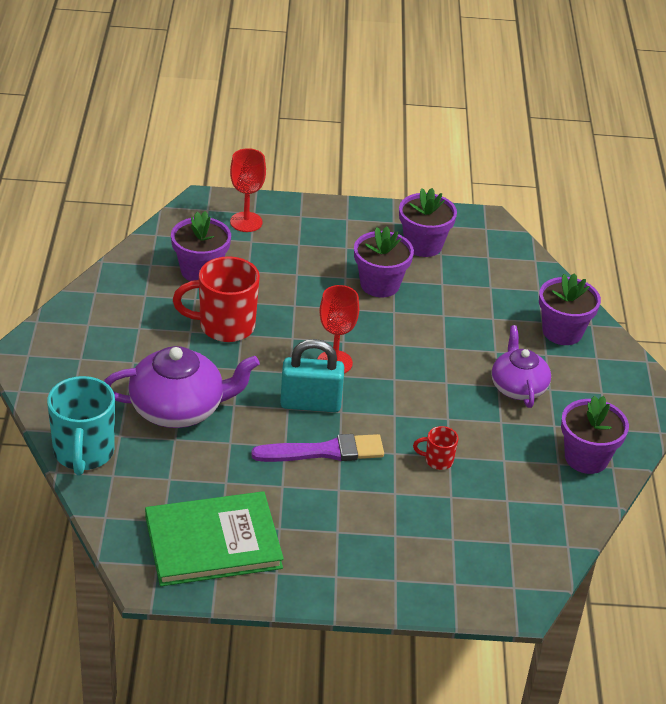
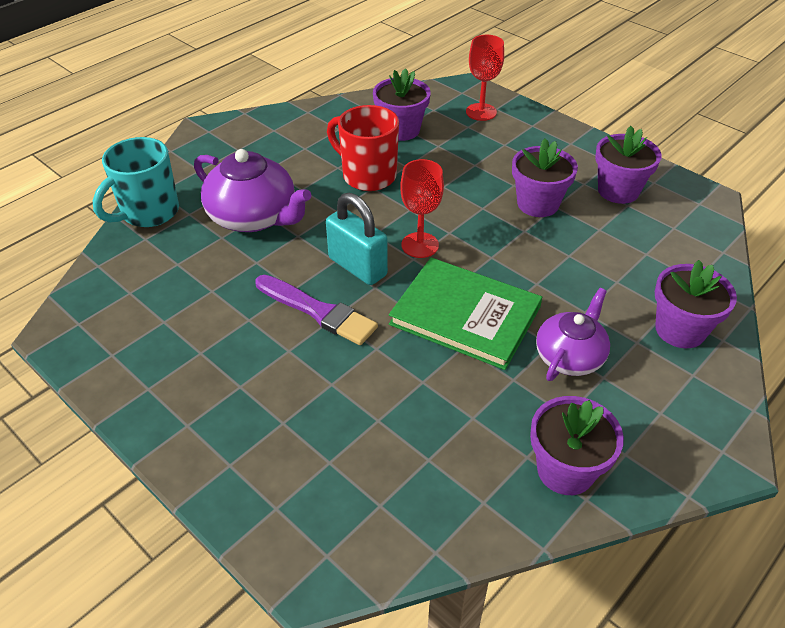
camera: 45 degrees right, 5 degrees up
green book [145,491,284,586] -> green book moved to [389,257,542,370]
red mug [413,426,458,470] -> none

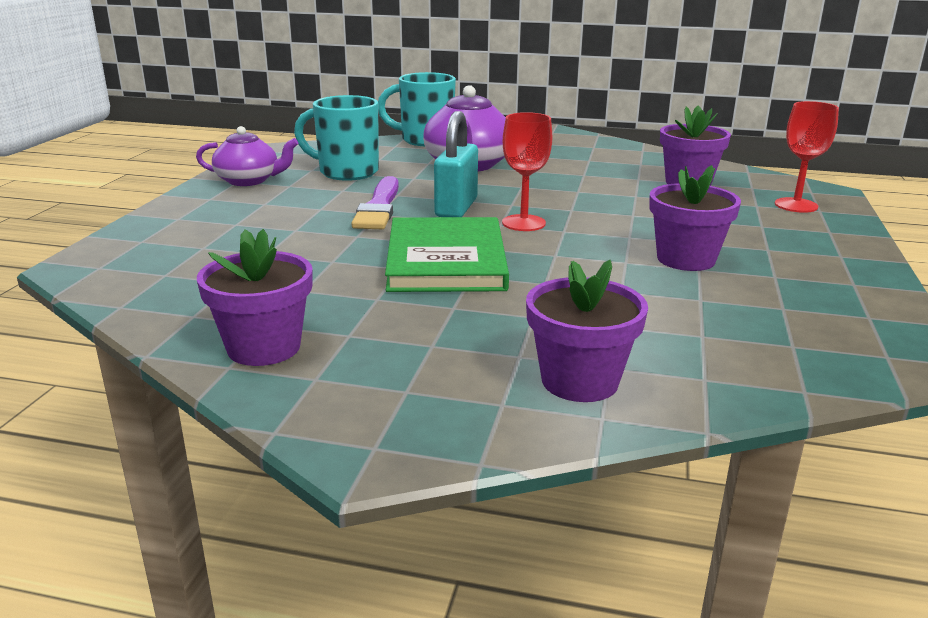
camera: 60 degrees right, 20 degrees down
red mug [327,105,399,191] -> none
purple teapot [536,288,610,381] -> purple teapot moved to [196,126,299,186]
purple flower pot [595,126,661,204] -> none
none -> turquoise mug [294,95,379,181]

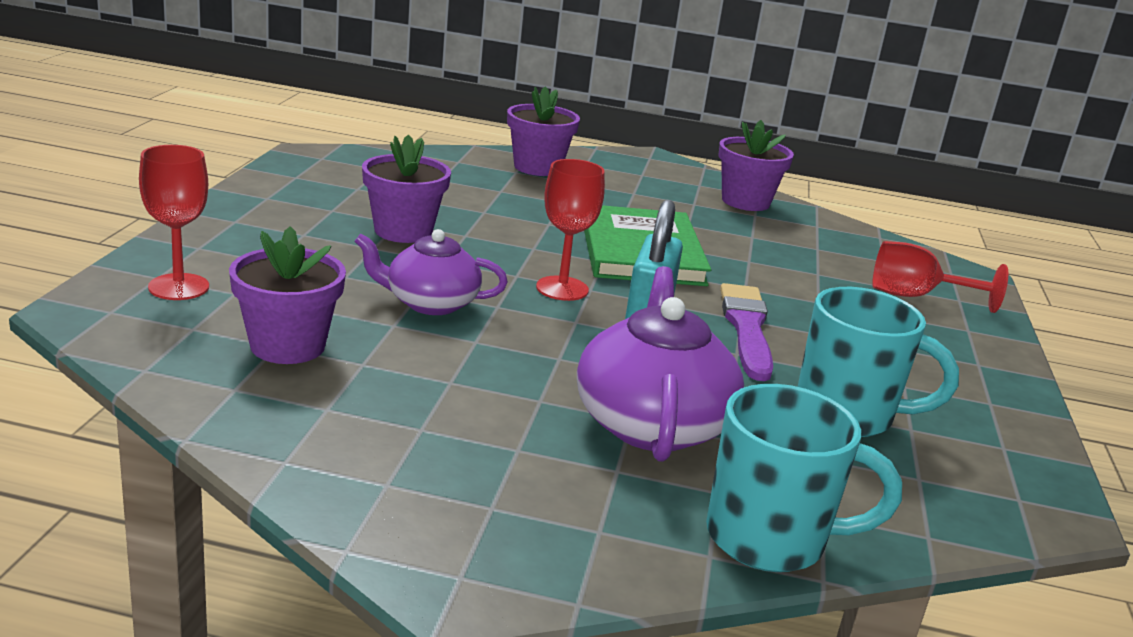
camera: 175 degrees right, 0 degrees up
purple teapot [196,126,299,186] -> purple teapot moved to [354,229,508,315]
none -> red goblet [872,241,1008,313]

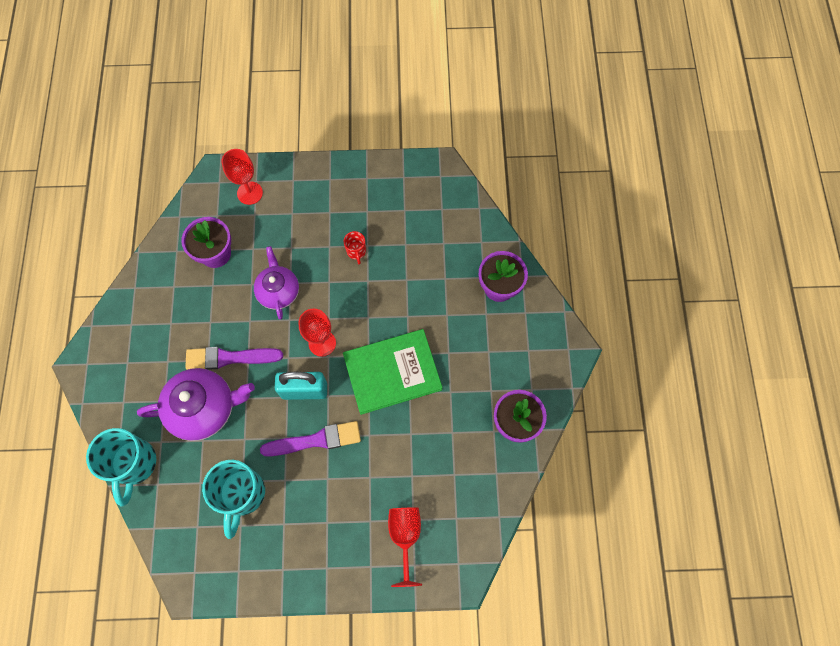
camera: 80 degrees right, 45 degrees up
purple flower pot [362,134,451,243] -> red mug [344,231,366,264]
none -> purple brush [185,347,283,370]

